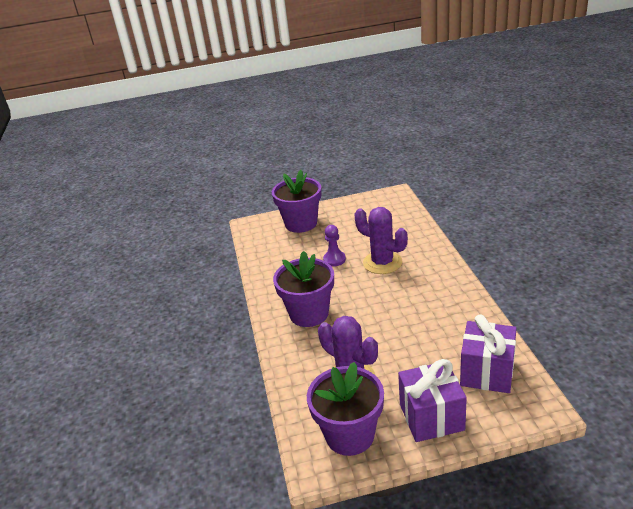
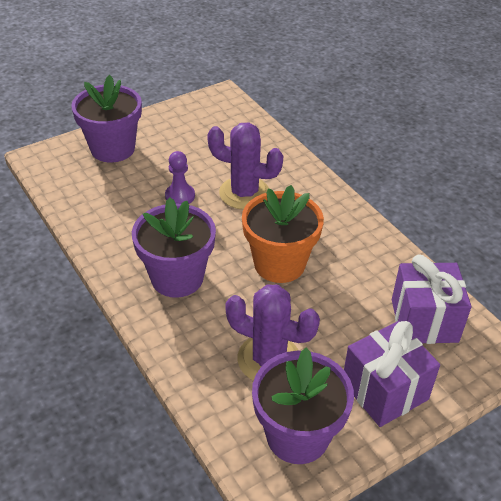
camera: 25 degrees left, 10 degrees up
none -> orange flower pot [242,185,324,283]

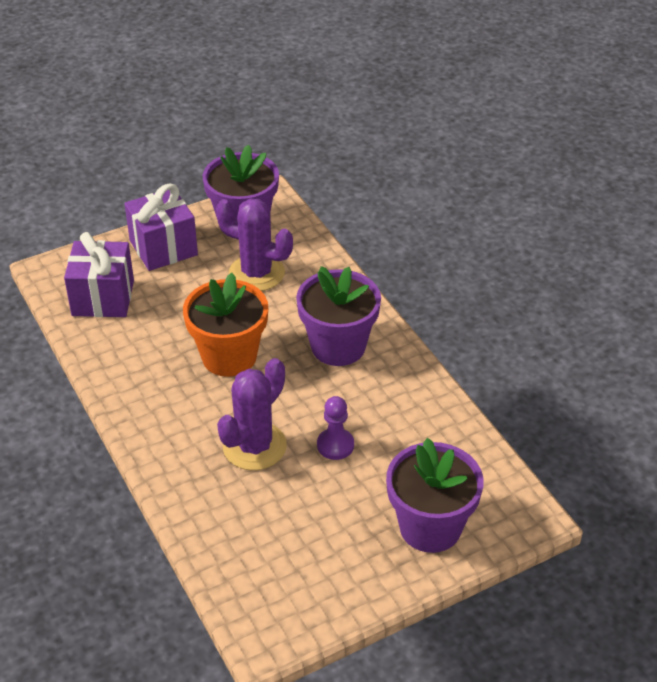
camera: 175 degrees left, 0 degrees up
purple cactus [207,123,283,210] -> purple cactus turned 75 degrees counterclockwise [217,358,287,470]

